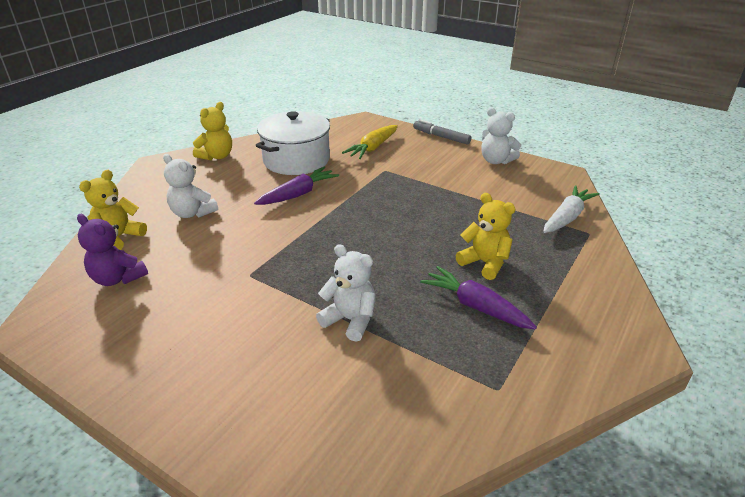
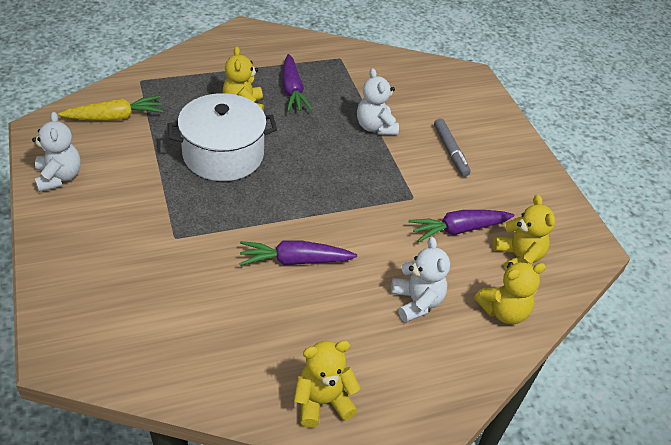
camera: 145 degrees left, 10 degrees up
purple teddy bear [77,214,148,286] -> yellow teddy bear [493,195,555,271]
white pot [256,111,330,175] -> white pot moved to [167,93,277,181]
yellow carrot [342,125,398,159] -> yellow carrot moved to [58,95,163,121]
grey marker [413,119,471,145] -> grey marker moved to [434,118,471,177]
white carrot [543,185,599,233] -> none
none -> purple carrot [408,210,514,242]

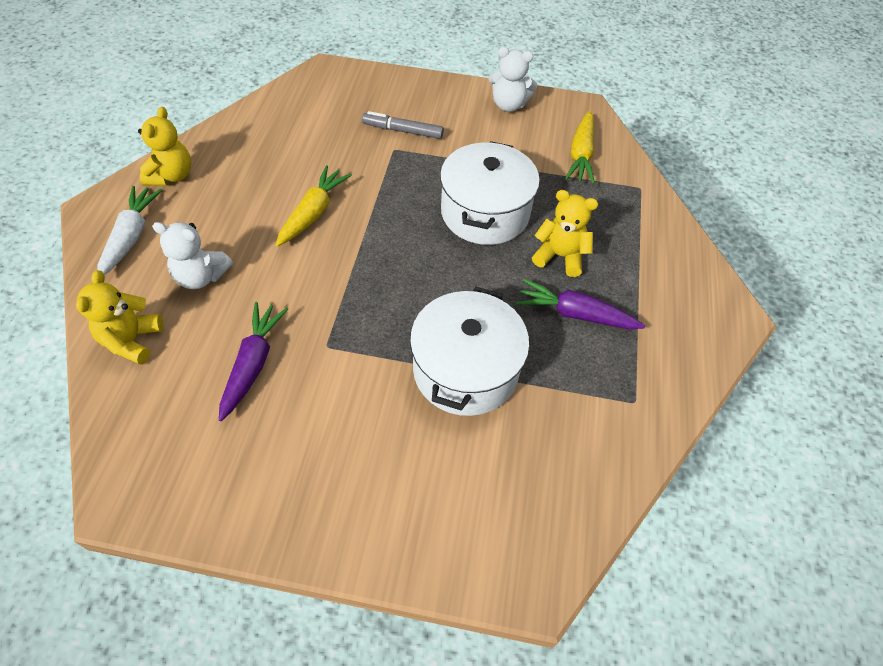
camera: 120 degrees right, 10 degrees up
purple carrot [239,240,357,266] -> yellow carrot [276,165,352,247]
white teddy bear [357,68,399,135] -> white pot [410,287,529,416]
grey marker [434,118,471,177] -> grey marker moved to [362,111,444,139]
yellow teddy bear [493,195,555,271] -> none
none -> white carrot [97,186,162,275]

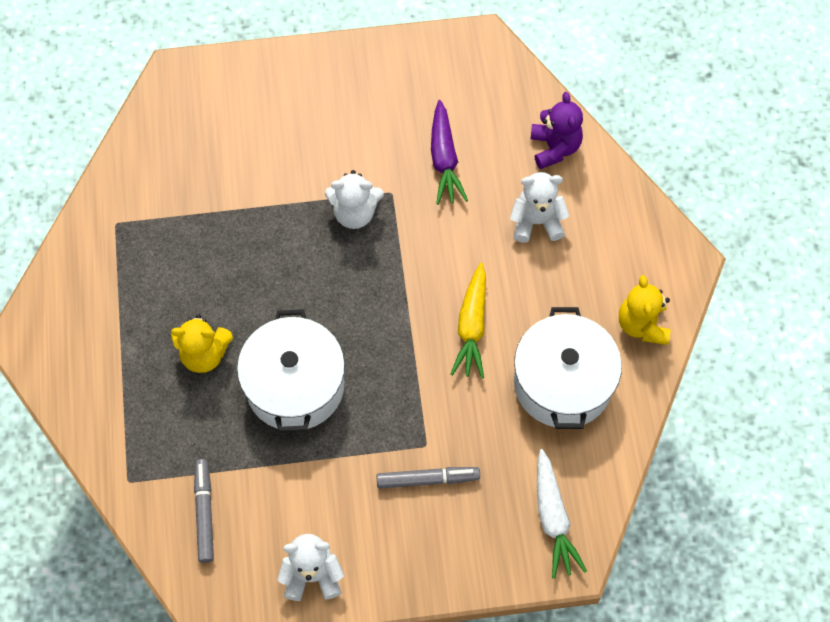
camera: 165 degrees right, 10 degrees up
yellow teddy bear [76,270,163,365] -> purple teddy bear [531,92,583,169]
white carrot [97,186,162,275] -> white carrot moved to [537,449,587,579]
white pot [410,287,529,416] -> white pot moved to [514,307,622,429]
purple carrot [516,279,645,329] -> none
yellow carrot [565,111,595,184] -> grey marker [194,459,214,563]
none -> white teddy bear [325,170,384,229]

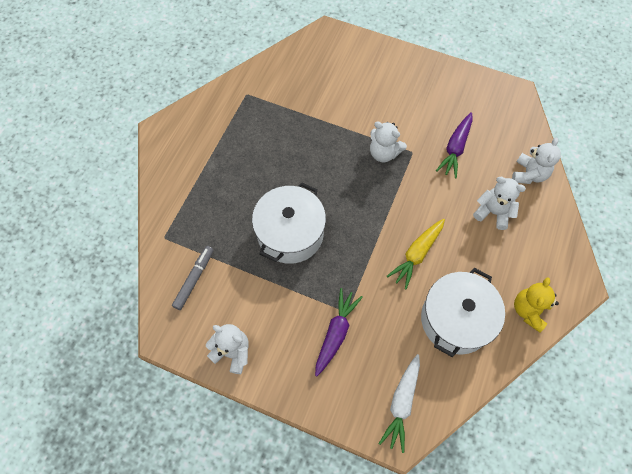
camera: 30 degrees right, 0 degrees up
yellow teddy bear [171,314,233,373] -> none
grey marker [376,467,480,489] -> purple carrot [315,288,363,376]
purple teddy bear [531,92,583,169] -> white teddy bear [512,137,561,184]

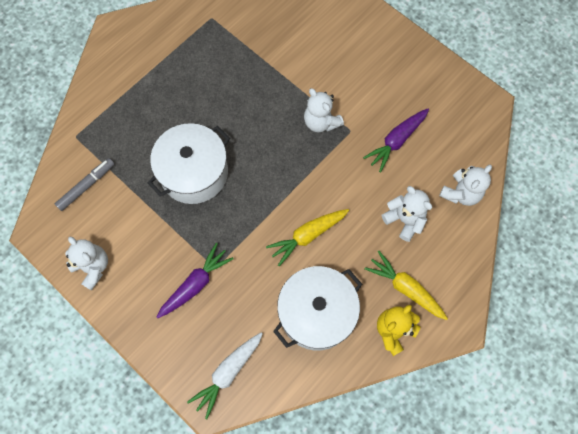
camera: 20 degrees right, 5 degrees up
none -> yellow carrot [364,251,448,320]

